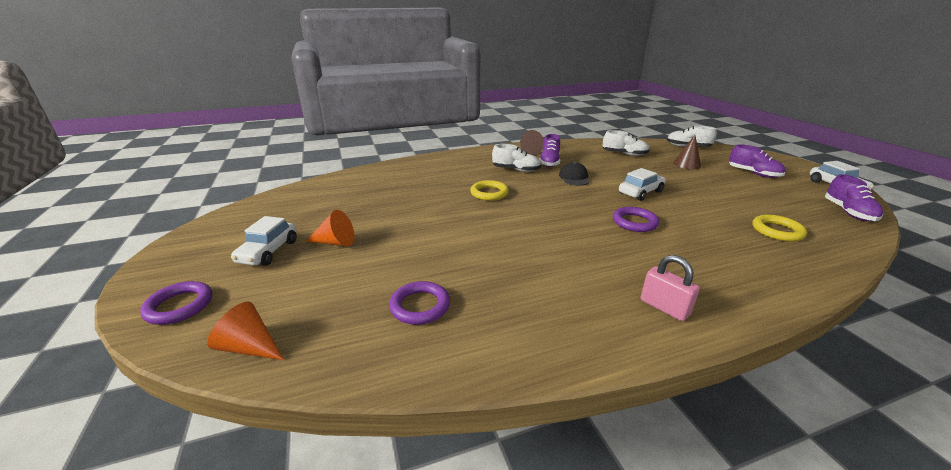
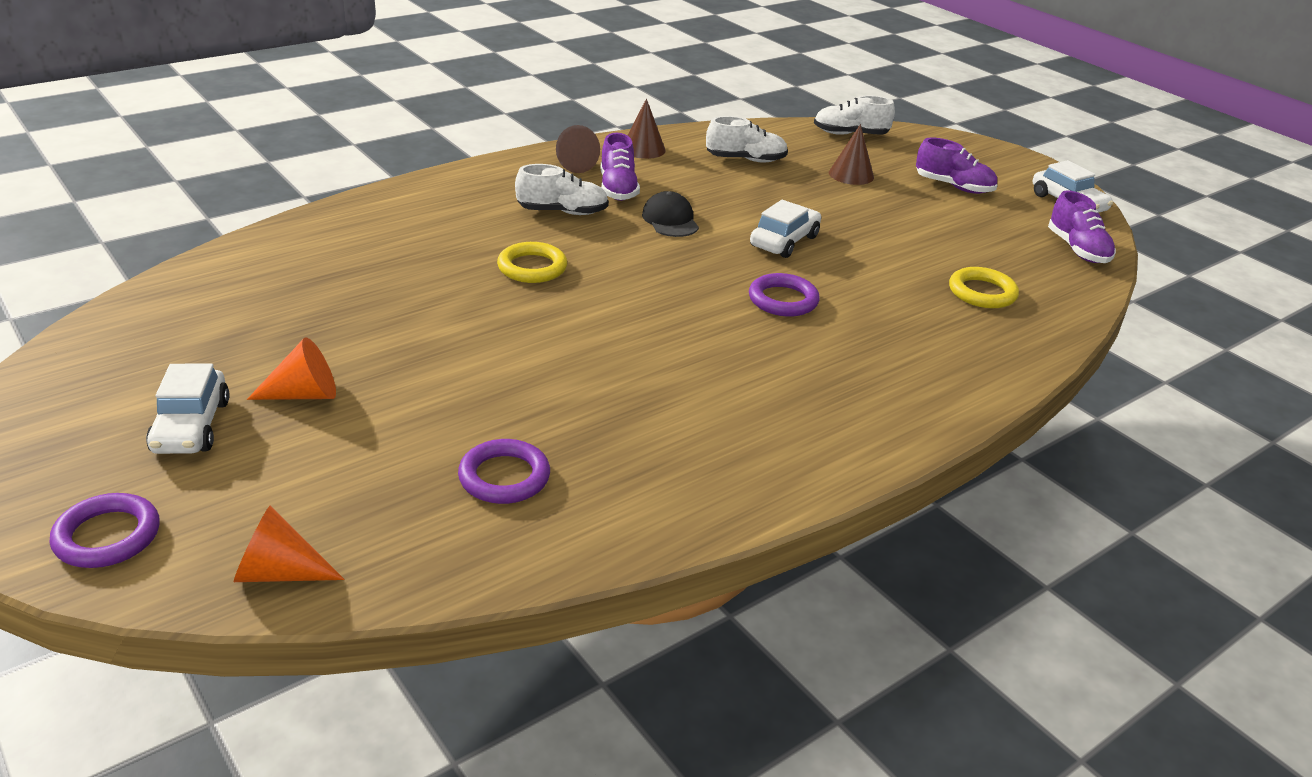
camera: 20 degrees left, 5 degrees up
pink padlock [641,255,700,321] -> none
none -> brown cone [627,99,666,159]

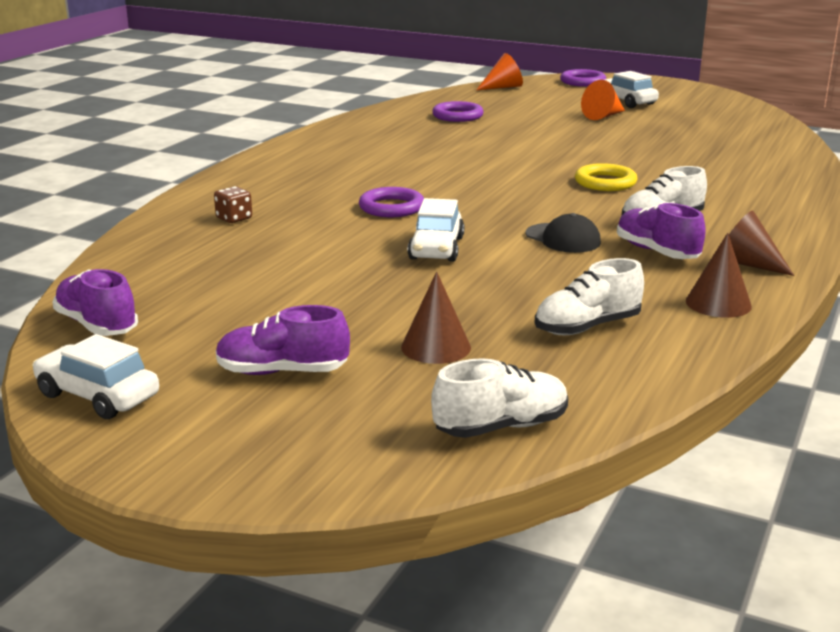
camera: 155 degrees right, 10 degrees down
yellow ring [949,267,1019,308] -> none
none -> brown dice [214,186,252,223]

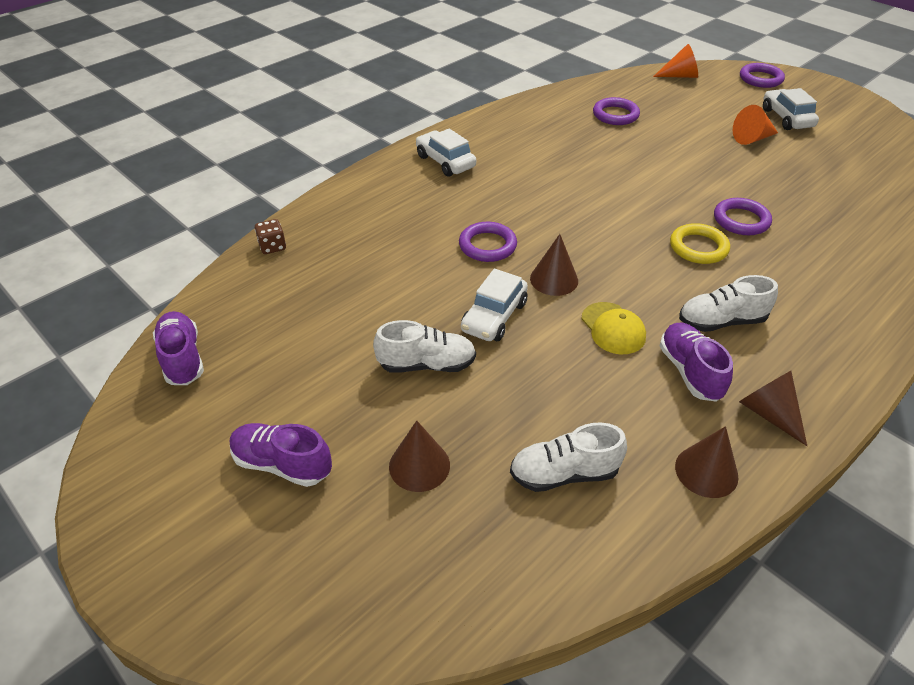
camera: 20 degrees right, 20 degrees up
white car [32,334,159,419] -> white car moved to [416,129,476,177]
brown dice [214,186,252,223] -> brown dice moved to [255,219,286,254]
white shoe [431,358,568,438] -> white shoe moved to [373,320,476,373]
black cap [525,213,601,253] -> yellow cap [581,302,646,354]
none -> brown cone [530,234,578,296]
none -> purple ring [714,198,772,235]

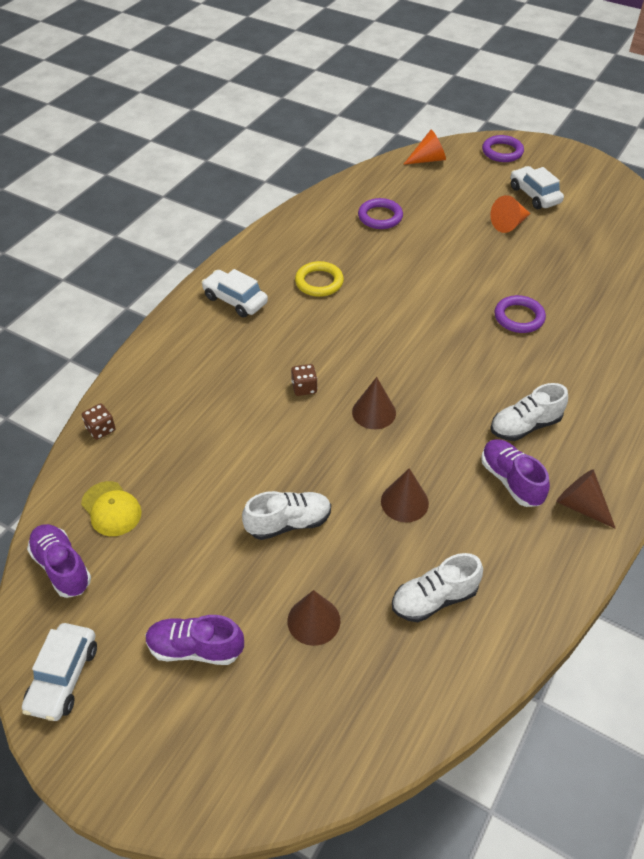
camera: 15 degrees left, 5 degrees up
purple ring [459,222,517,262] -> brown dice [291,364,317,396]
white car [461,269,528,341] -> white car moved to [22,623,97,721]
yellow cap [581,302,646,354] -> yellow cap moved to [81,481,142,536]
yellow ring [670,223,730,264] -> yellow ring moved to [295,261,344,297]
brown cone [675,426,738,498] -> brown cone moved to [381,468,429,522]

